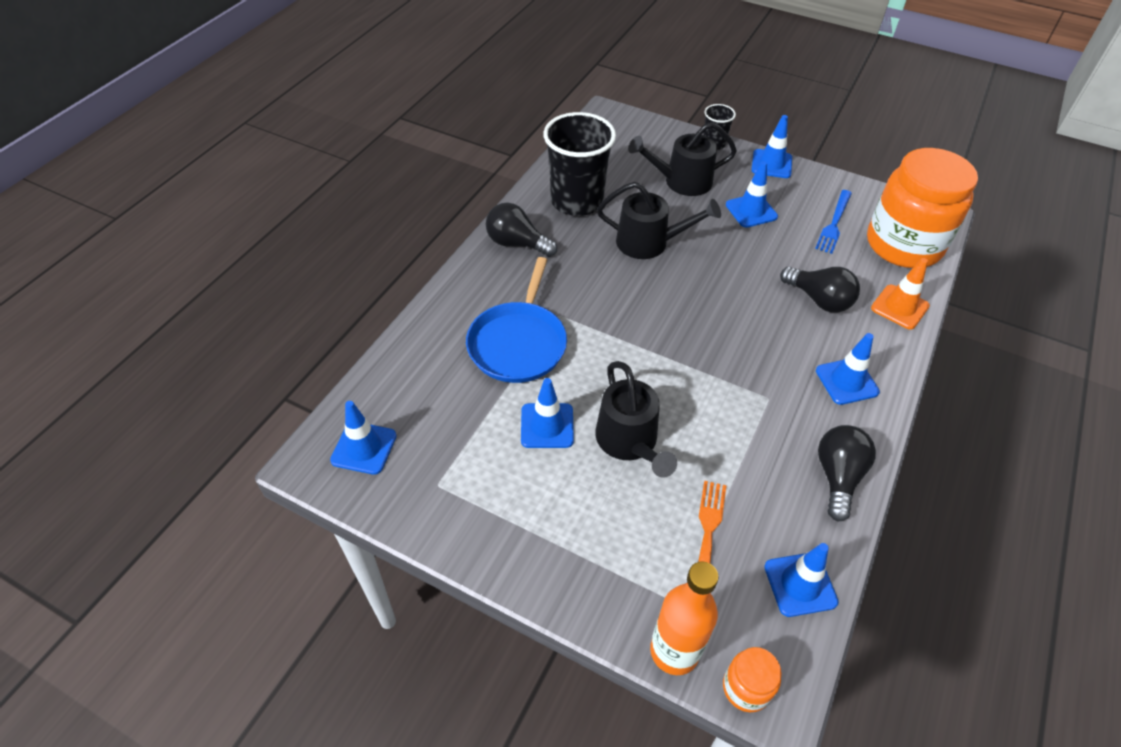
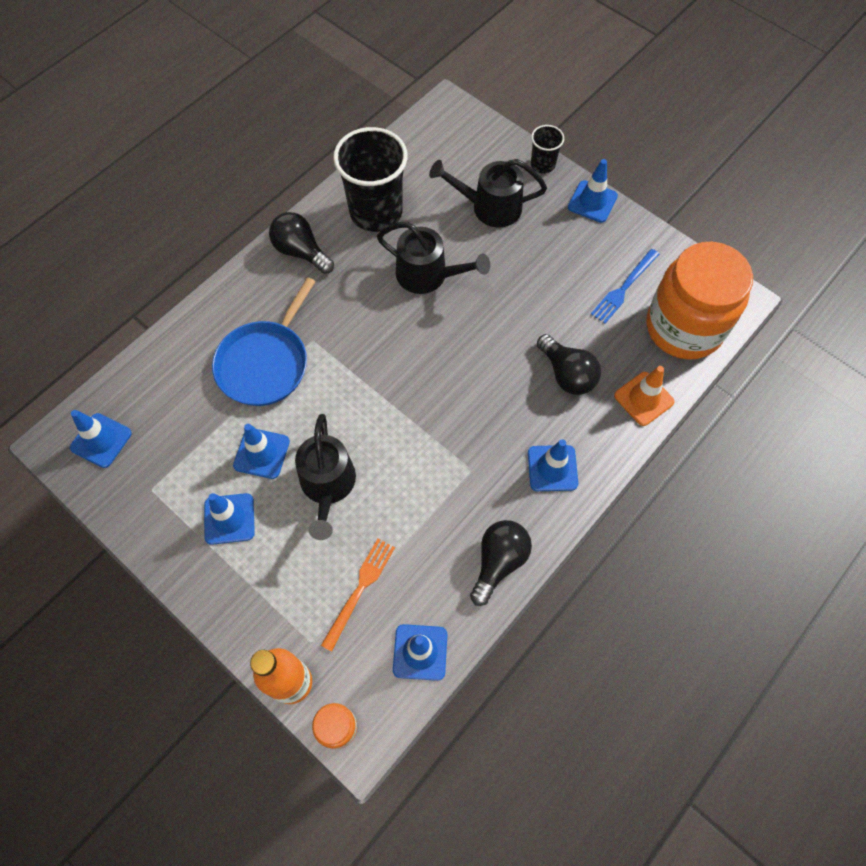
camera: 15 degrees right, 15 degrees up
blue traffic cone [726,161,778,228] -> blue traffic cone moved to [204,493,255,545]

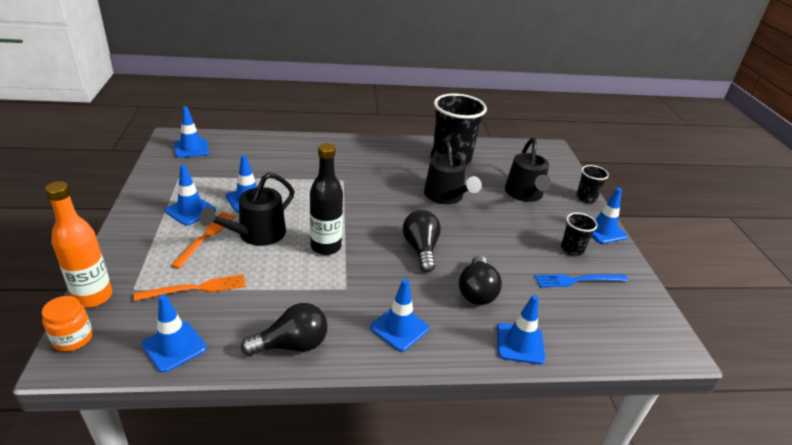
camera: 40 degrees right, 30 degrees down
blue pan [212,277,316,406] -> none
black light bulb [269,212,334,274] -> black light bulb moved to [403,210,441,272]
black watering can [429,159,547,228] -> black watering can turned 135 degrees counterclockwise [505,138,551,202]
orange traffic cone [614,366,674,426] -> blue traffic cone [497,295,546,364]
orange jar [647,242,753,360] -> none
none -> orange fork [171,212,236,269]
none -> black bottle [310,143,343,255]
none -> black cup [561,213,598,256]

